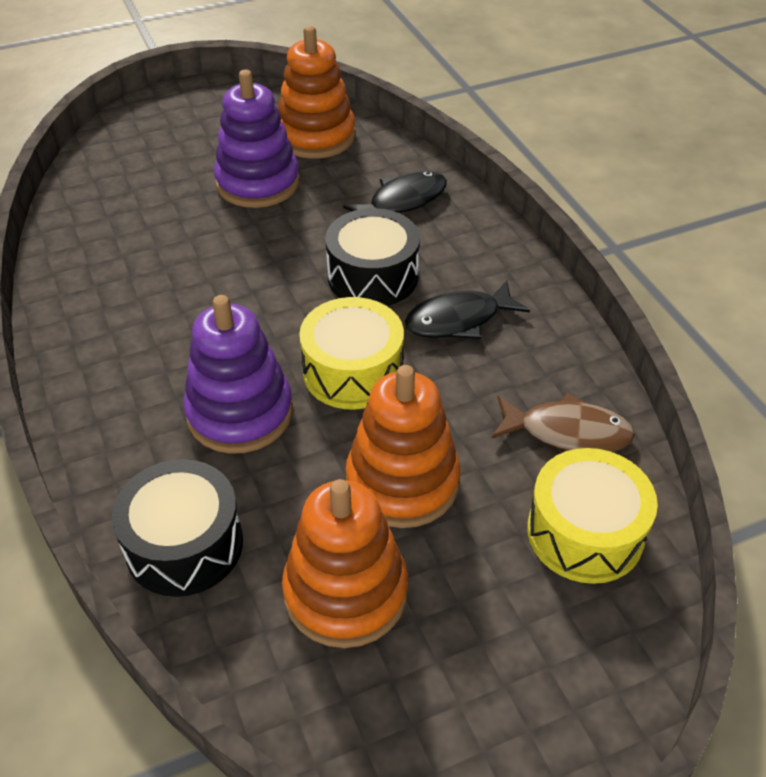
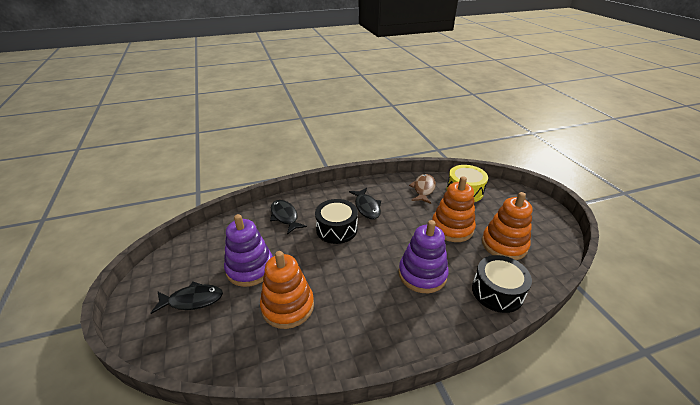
camera: 85 degrees left, 10 degrees down
orange stacking toy [278,26,355,159] -> orange stacking toy moved to [260,251,314,329]
yellow drum [299,297,404,410] -> none
none -> black fish [151,282,223,314]

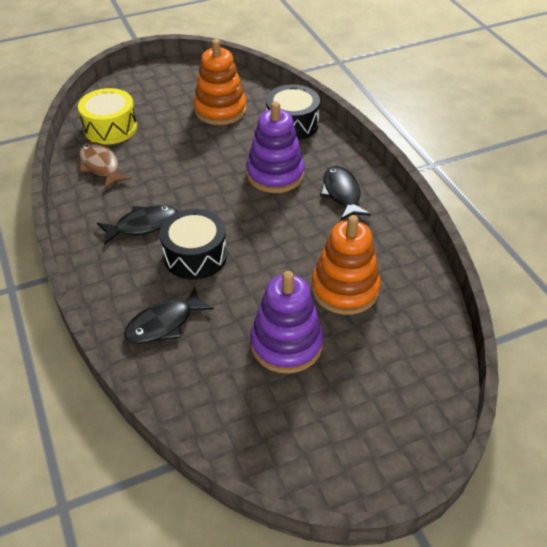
camera: 95 degrees left, 10 degrees up
black fish [151,282,223,314] -> black fish moved to [320,166,371,220]
brown fish [409,174,436,204] -> brown fish turned 45 degrees clockwise [79,142,132,190]
orange stacking toy [432,177,476,242] -> none

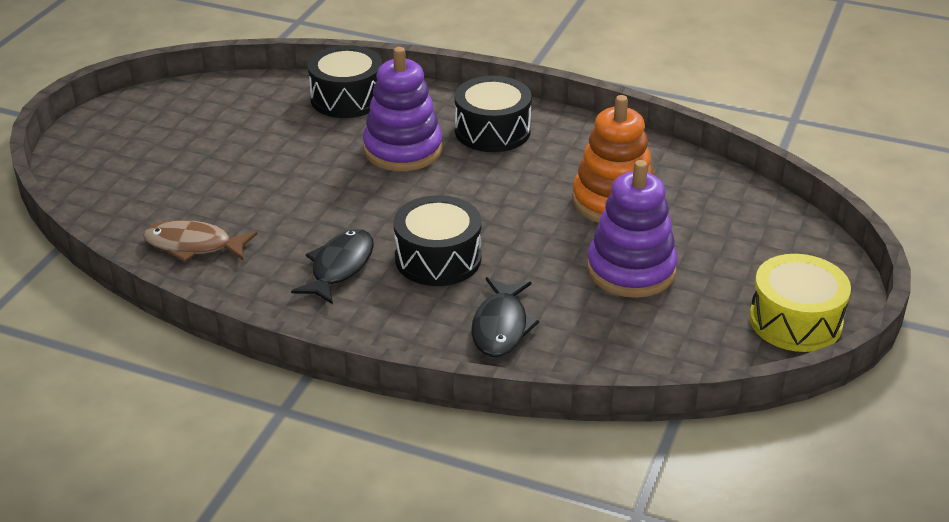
camera: 45 degrees left, 10 degrees down
yellow drum [78,88,137,145] -> yellow drum moved to [749,254,851,352]
orange stacking toy [193,39,247,125] -> none
black fish [320,166,371,220] -> black drum [455,76,532,152]

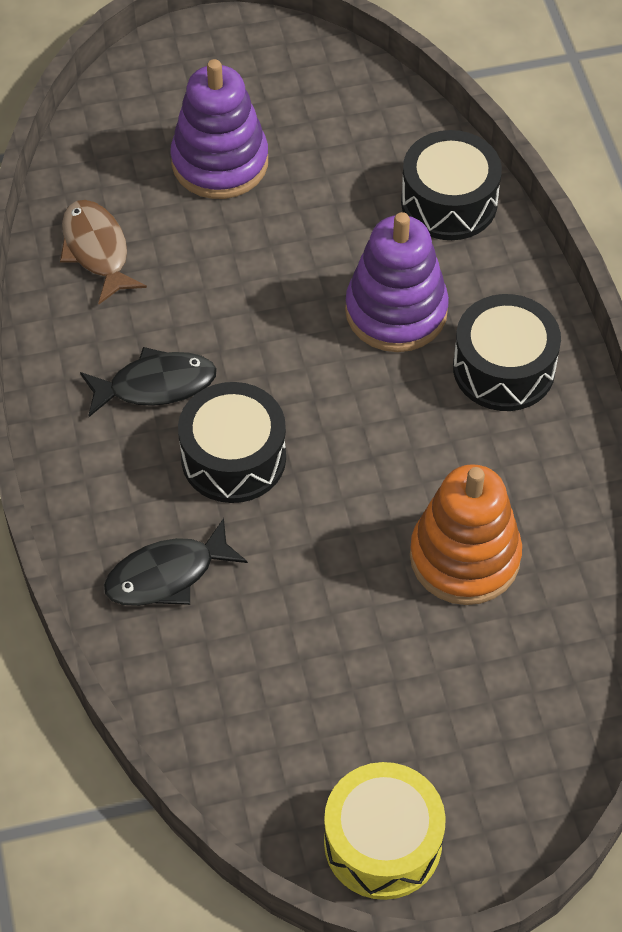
camera: 55 degrees right, 20 degrees up
purple stacking toy [587,160,678,298] -> purple stacking toy moved to [170,59,268,199]

